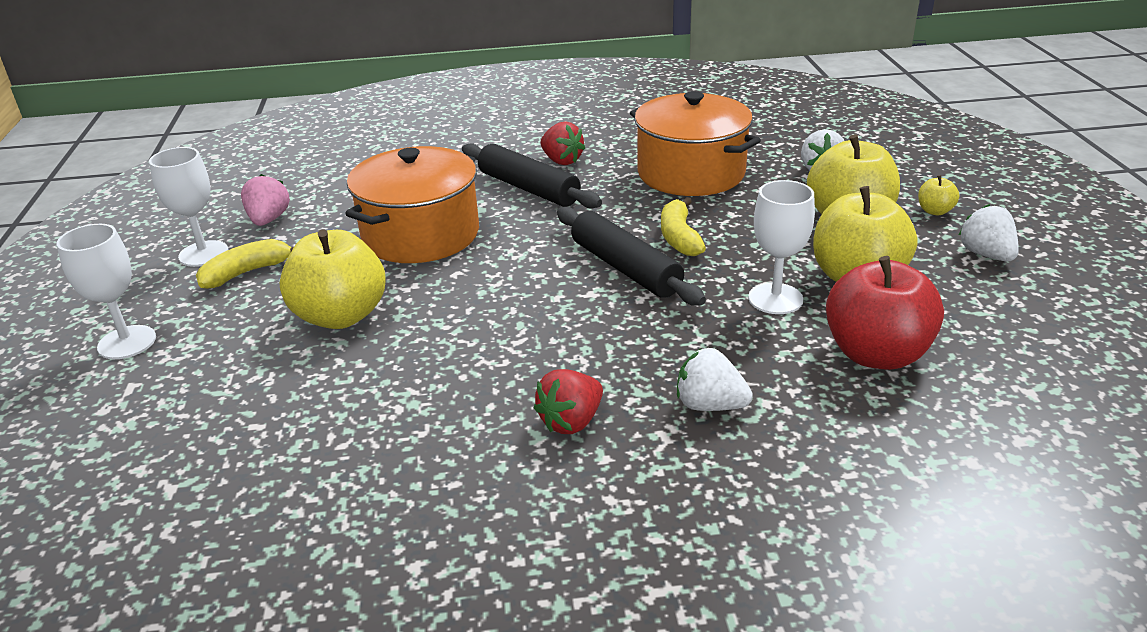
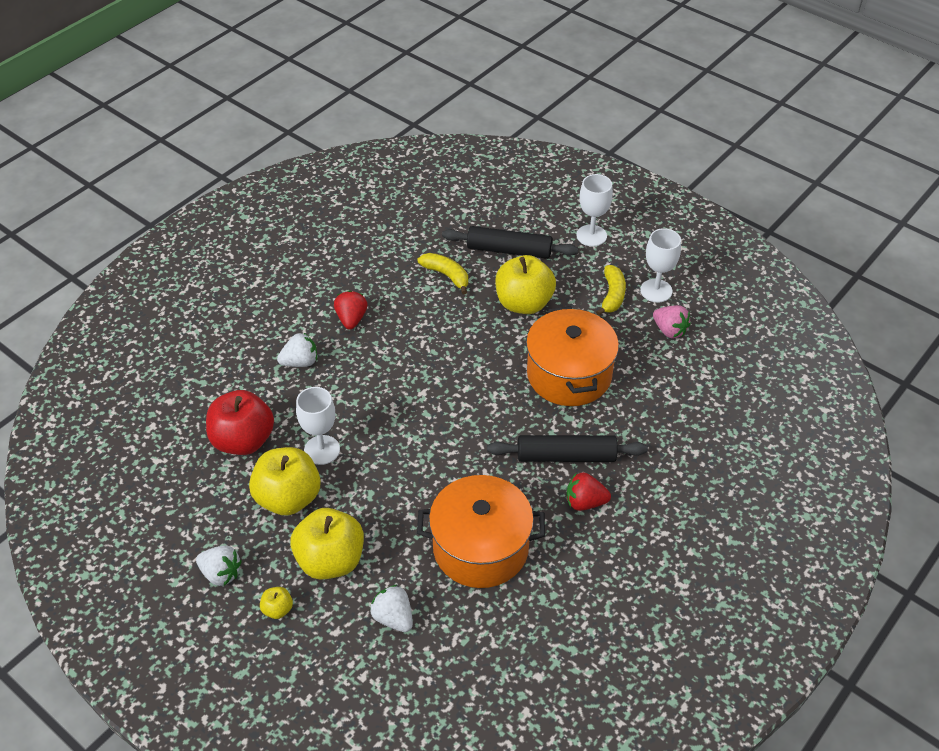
camera: 135 degrees right, 15 degrees up
black rolling pin [557,207,706,306] -> black rolling pin moved to [442,226,578,259]
yellow banana [661,197,706,256] -> yellow banana moved to [418,253,468,294]

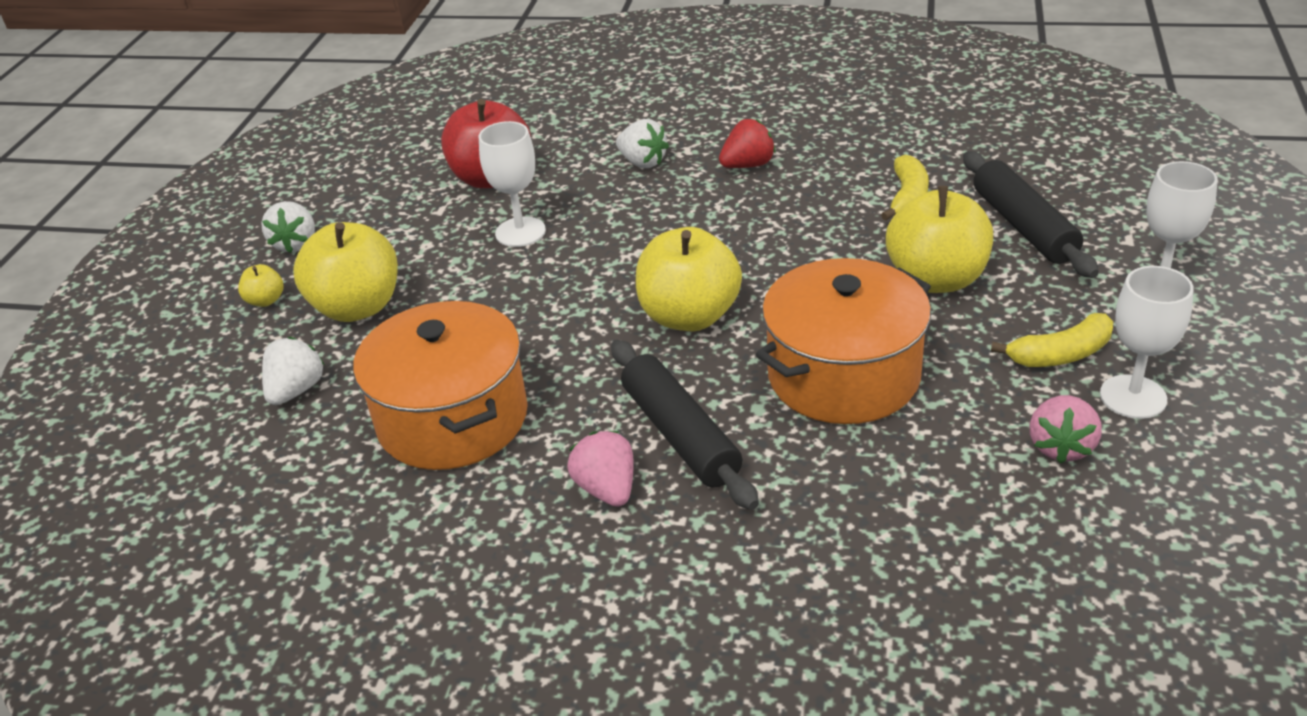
camera: 65 degrees right, 10 degrees down
yellow apple [249,447,321,515] -> yellow apple moved to [636,227,742,331]
red strawberry [567,472,611,511] -> pink strawberry [567,431,634,507]

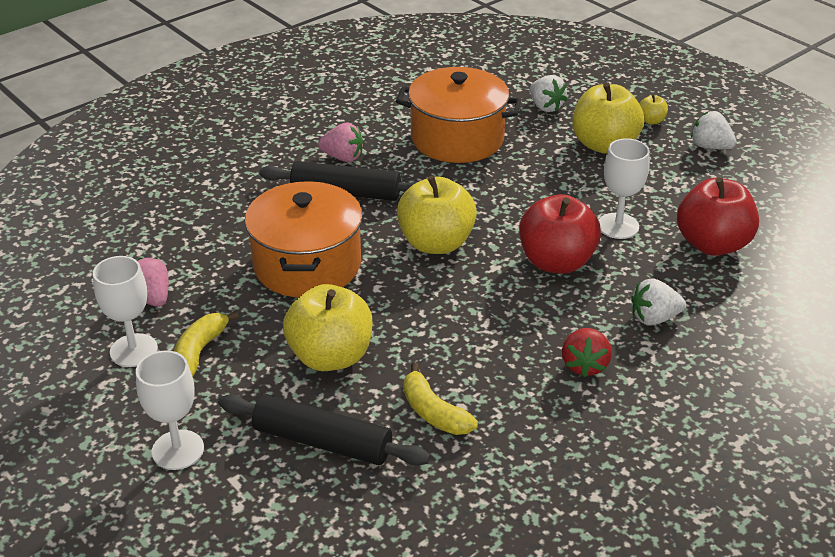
camera: 125 degrees right, 0 degrees up
none -> red apple [519,194,601,274]

